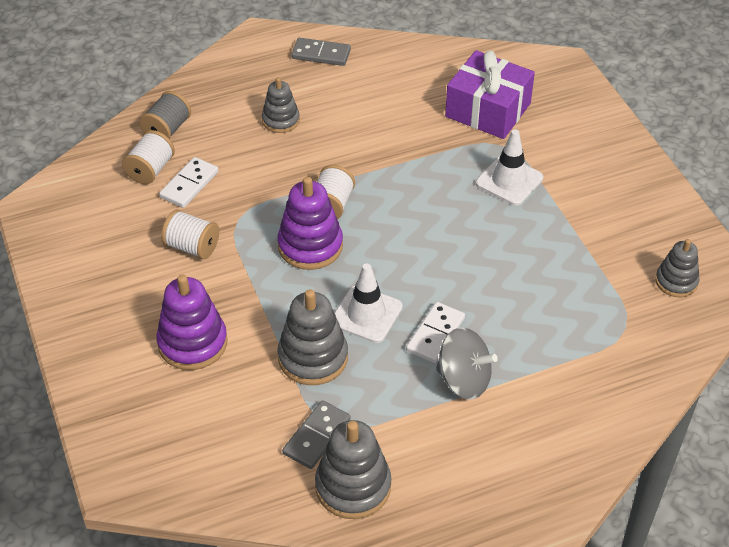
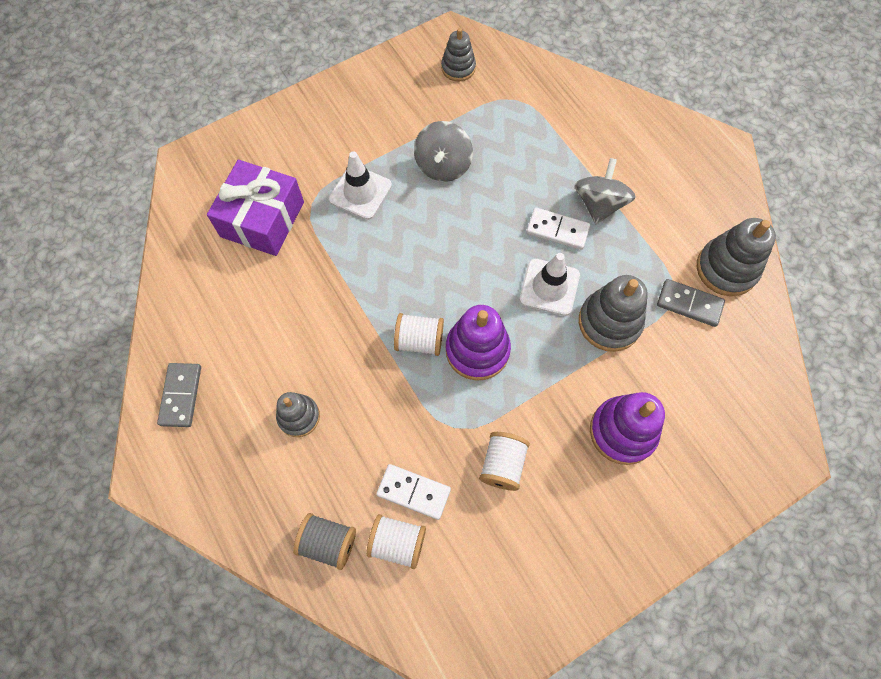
camera: 100 degrees left, 20 degrees up
none -> grey spinning top [414,121,473,182]

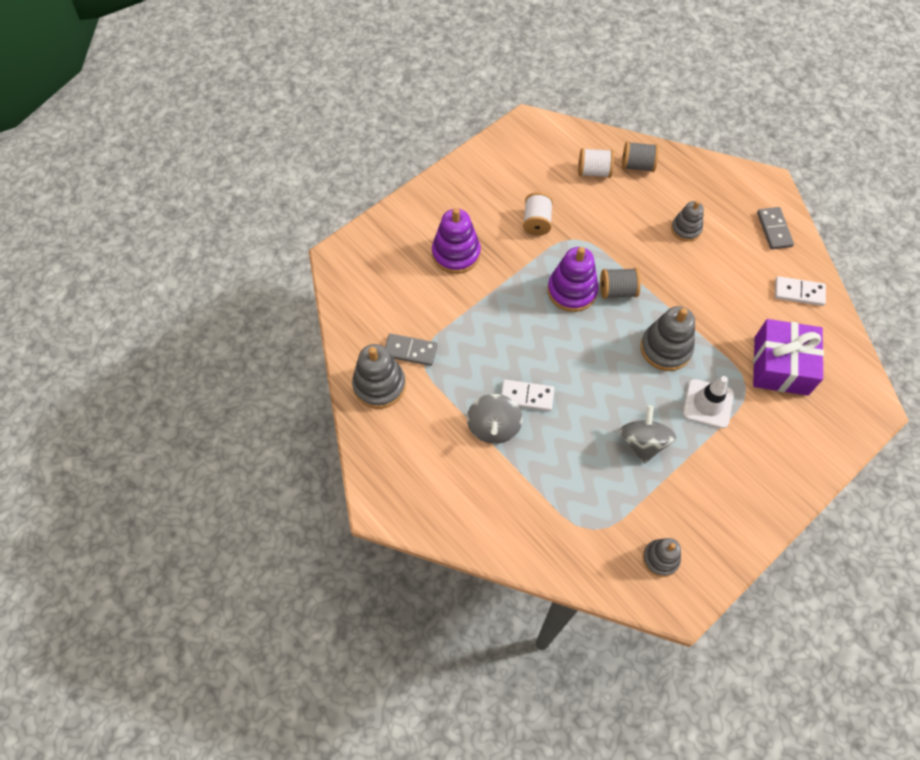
camera: 170 degrees right, 5 degrees down
white domino [376,464,451,520] -> white domino moved to [775,276,826,306]
white spool [394,313,444,356] -> grey spool [600,268,641,299]
white traffic cone [519,253,580,316] -> none
grey stacking toy [579,275,648,352] -> grey stacking toy moved to [640,306,695,371]

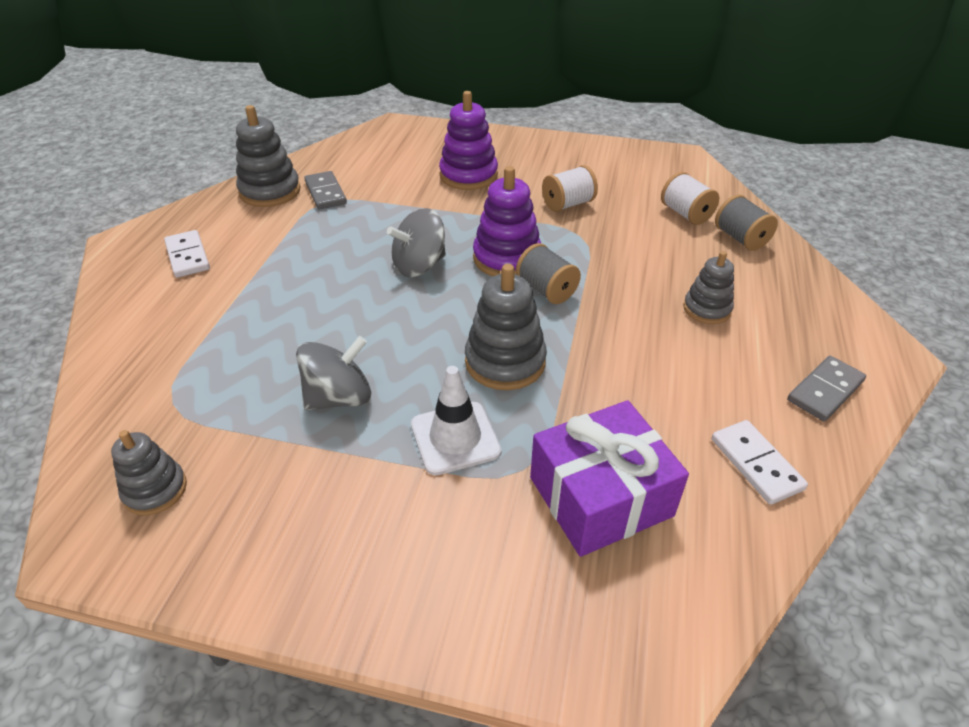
camera: 55 degrees right, 20 degrees down
grey spinning top [467,394,522,444] -> grey spinning top moved to [387,208,446,277]
white domino [501,380,555,411] -> white domino moved to [164,230,210,278]

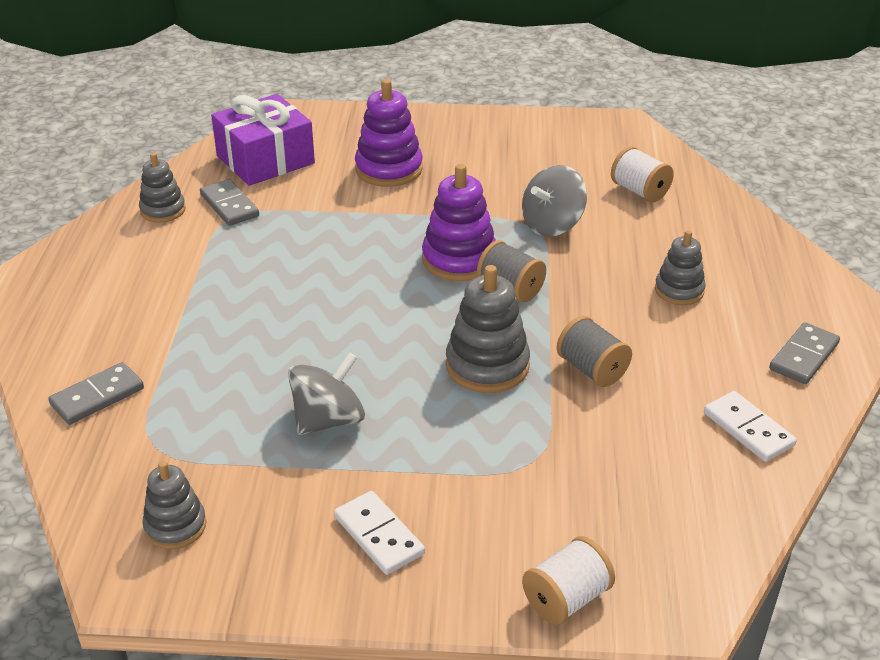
camera: 10 degrees left, 5 degrees down
white domino [164,230,210,278] -> white domino moved to [334,491,425,575]
grey stacking toy [236,105,301,207] -> grey stacking toy [139,153,186,222], size x0.63
grey spinning top [387,208,446,277] -> grey spinning top moved to [522,165,587,237]
white traffic cone [411,366,502,475] -> none
purple gift [530,400,689,557] -> purple gift moved to [211,94,315,186]
white spool [542,165,598,212] -> white spool moved to [522,536,615,625]
grey spool [715,195,778,251] -> grey spool moved to [557,316,632,387]
none -> grey domino [48,362,144,425]

